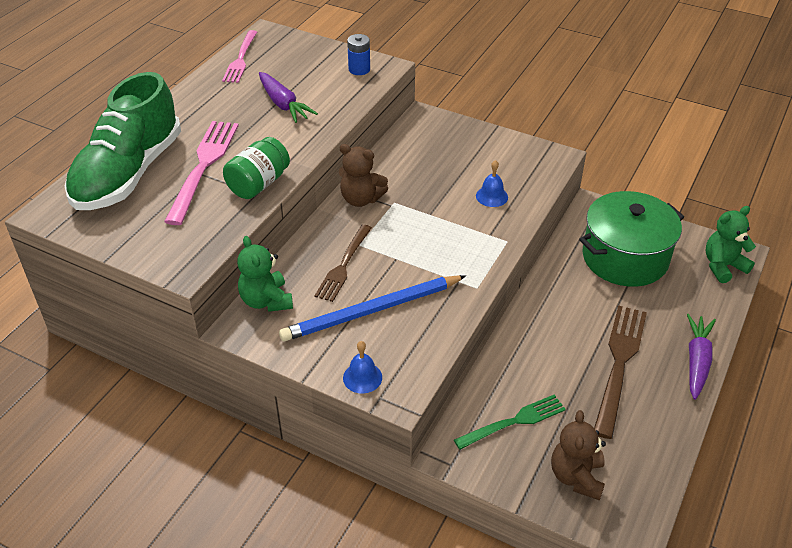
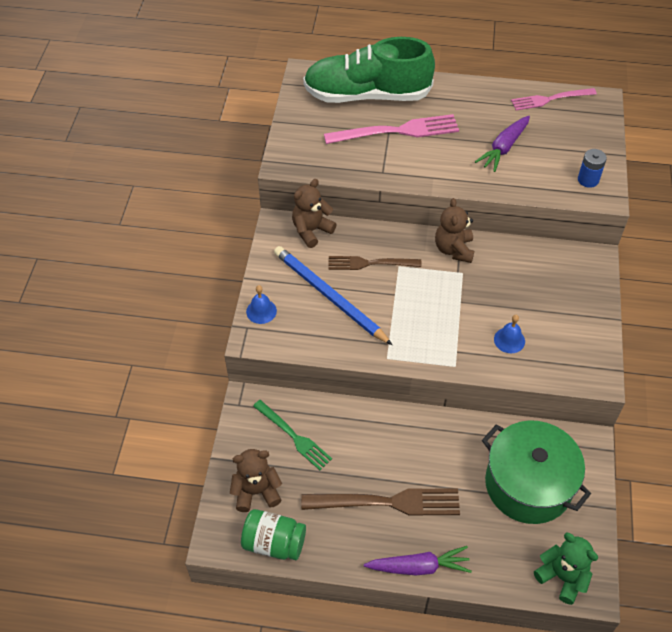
camera: 70 degrees right, 10 degrees up
green jar [223,137,290,199] -> green jar moved to [241,509,306,560]
green teddy bear [237,236,293,312] -> brown teddy bear [292,179,337,248]

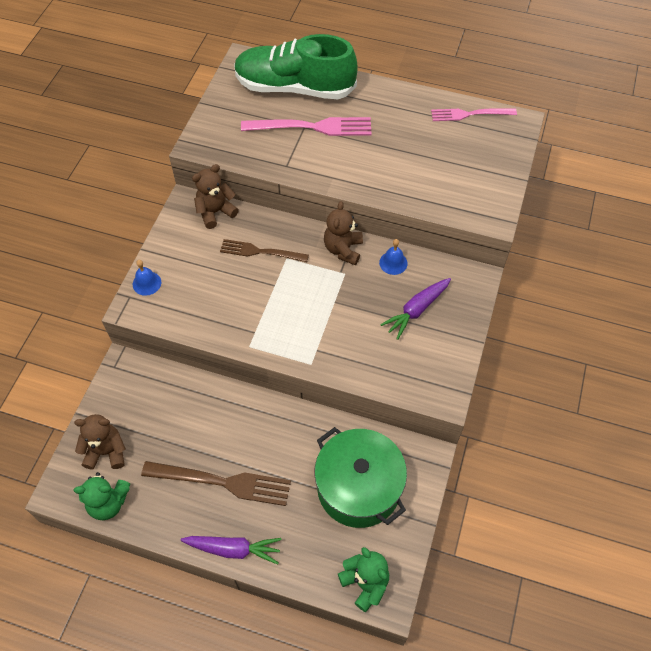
camera: 10 degrees right, 5 degrees up
green jar [241,509,306,560] -> green teddy bear [73,472,130,520]
green fork [253,400,332,470] -> none
blue pencil [274,246,392,345] -> none
purple carrot [475,116,530,172] -> purple carrot moved to [380,278,451,340]
blue bell [494,315,525,353] -> blue bell moved to [379,239,408,275]
blue battery [578,149,607,188] -> none

